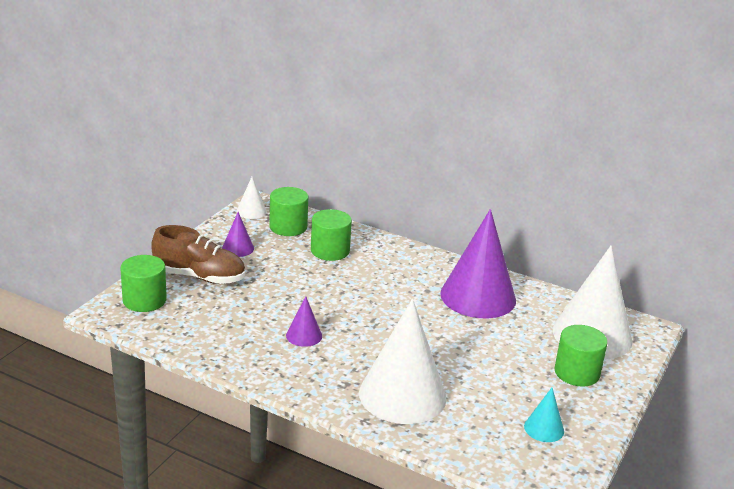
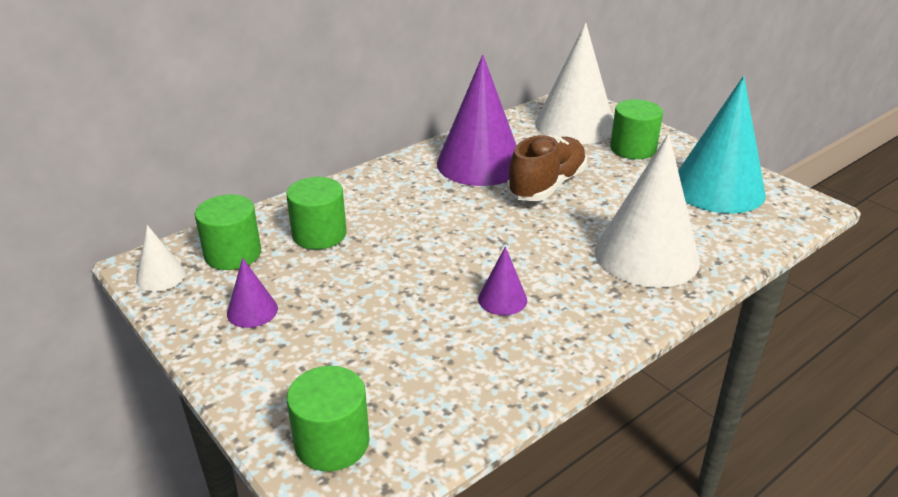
camera: 65 degrees left, 5 degrees up
brown shoe [151,225,245,284] -> brown shoe moved to [507,135,587,201]
turquoise cone [524,388,564,442] -> turquoise cone [678,76,766,214], size x2.26

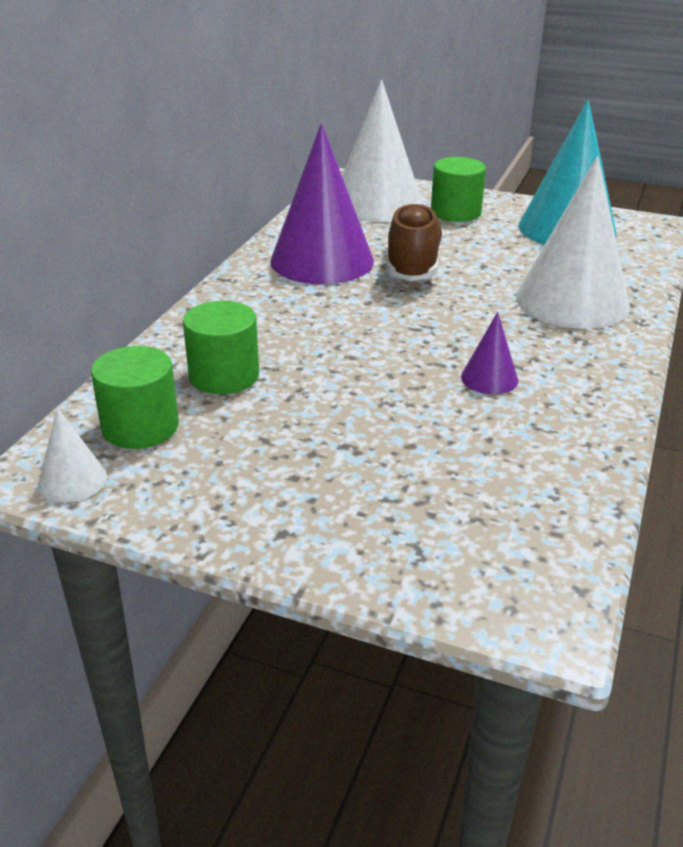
camera: 30 degrees left, 0 degrees up
purple cone [227,258,278,328] -> none
green cylinder [287,366,370,472] -> none

